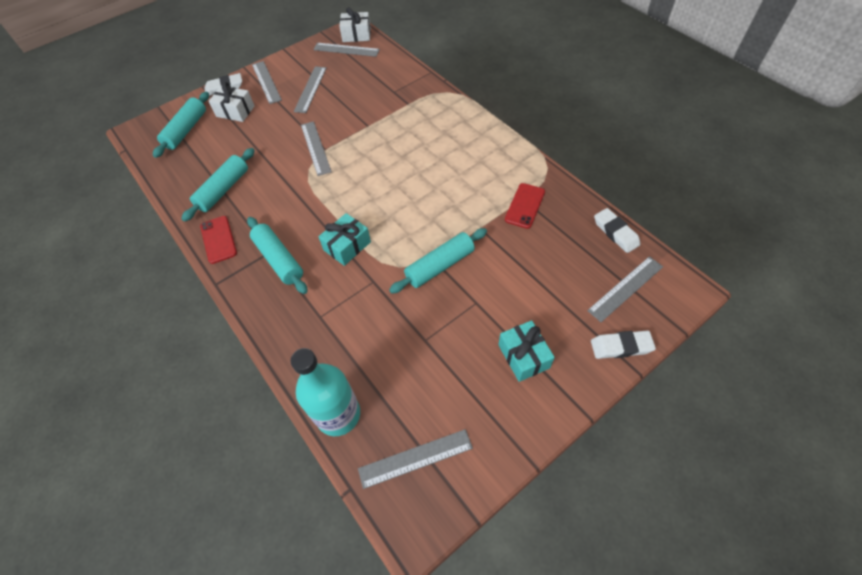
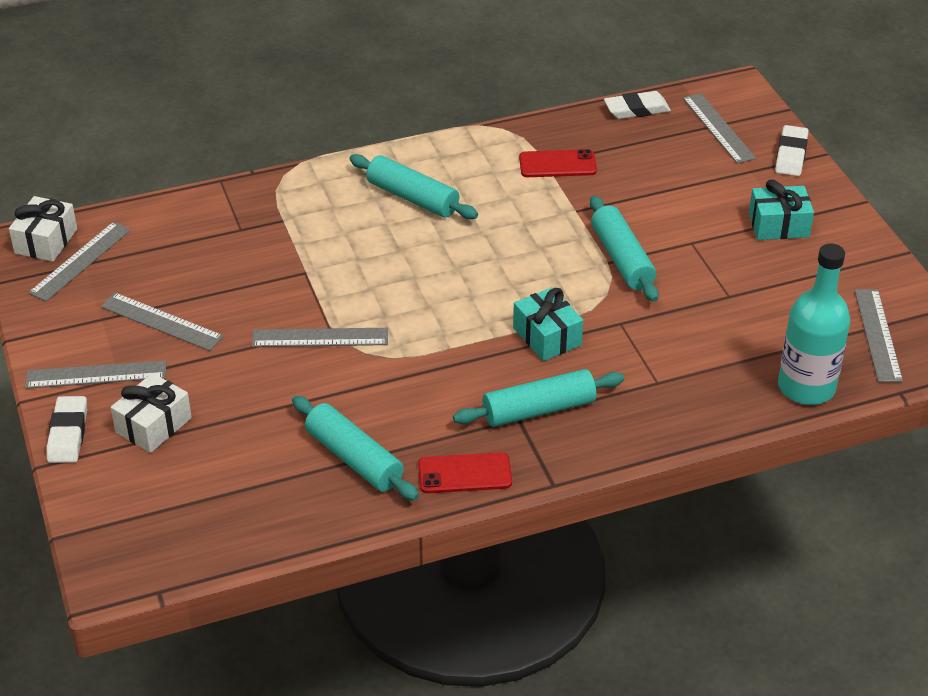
camera: 75 degrees left, 15 degrees down
turquoise rolling pin [153,92,209,158] -> turquoise rolling pin moved to [349,154,478,219]
red phone [505,183,545,229] -> red phone turned 45 degrees counterclockwise [519,149,597,177]

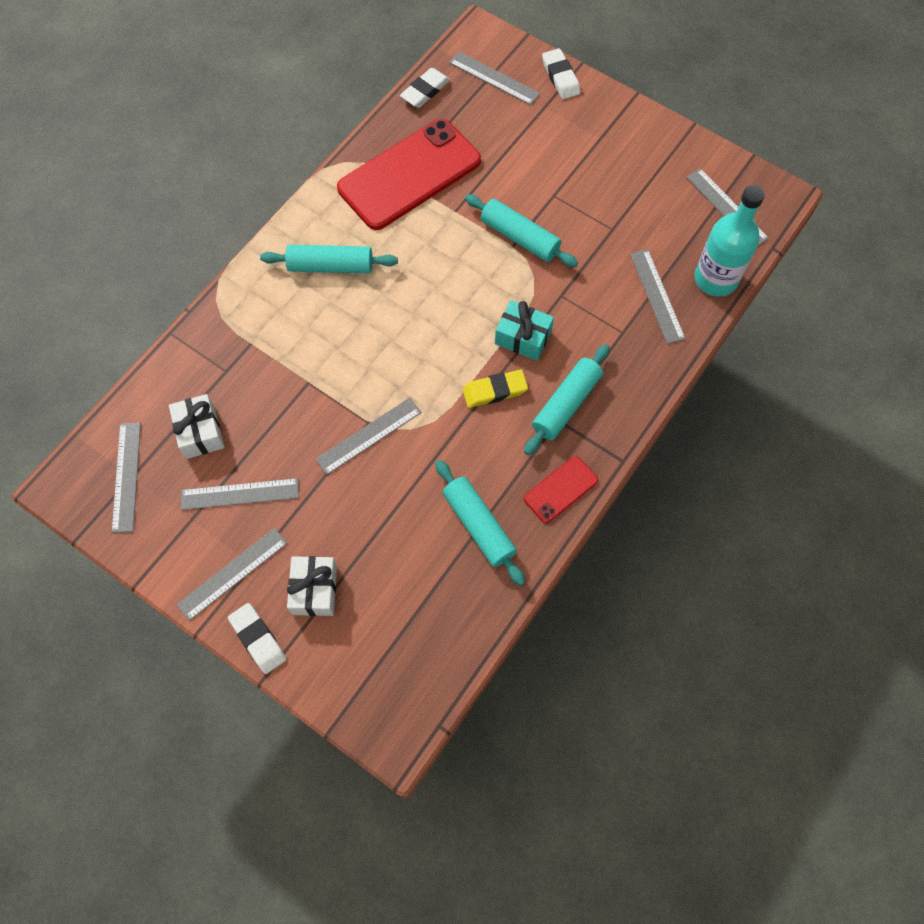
camera: 35 degrees left, 25 degrees up
white gift [9,196,77,262] -> white gift moved to [169,394,225,459]
turquoise rolling pin [292,396,419,501] -> turquoise rolling pin turned 45 degrees clockwise [435,460,525,586]
red phone [519,149,597,177] -> red phone [337,119,481,230], size x2.17
turquoise gift [749,180,814,240] -> none
none -> yellow eraser [462,370,528,408]
none -> grey ruler [630,249,686,344]

